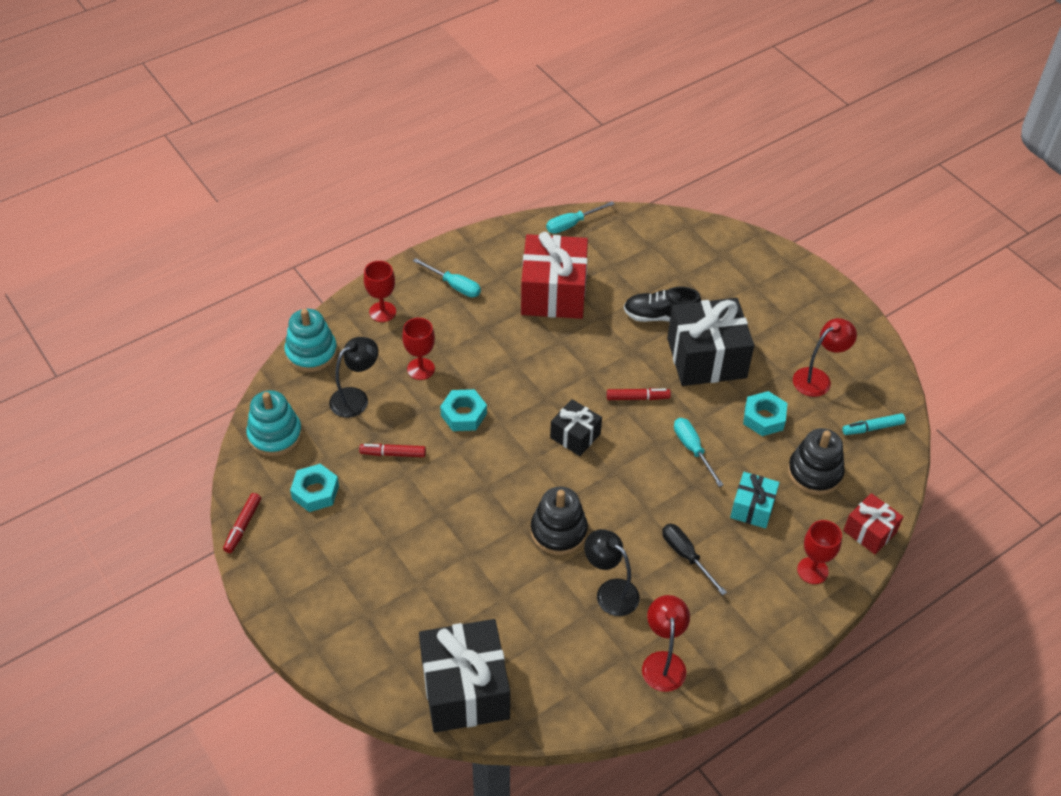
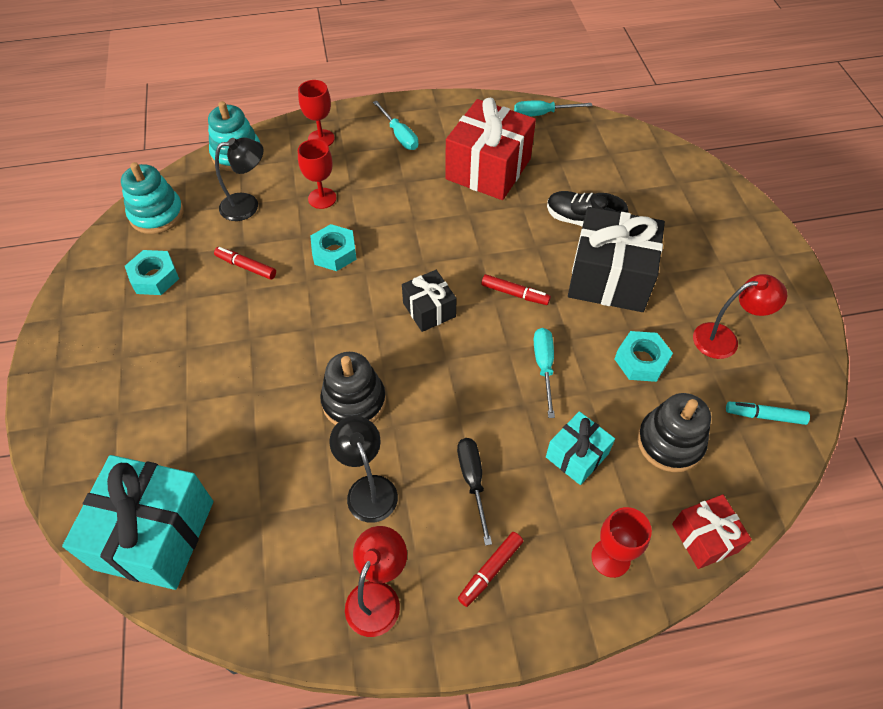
camera: 25 degrees right, 5 degrees up
red marker [223,493,261,553] -> red marker moved to [458,532,523,607]
black gift [419,619,510,733] -> turquoise gift [62,455,213,590]

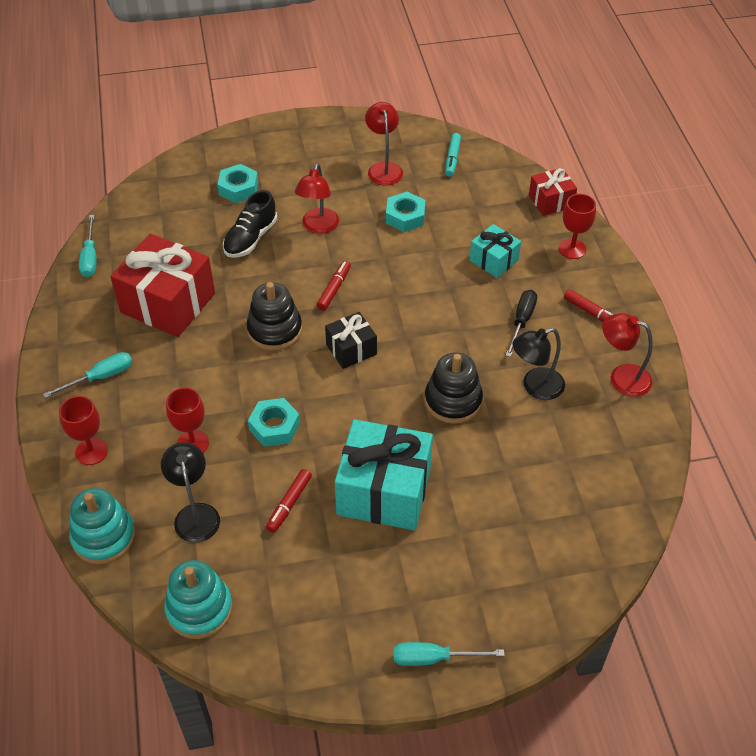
camera: 90 degrees left, 5 degrees down
turquoise gift [62,455,213,590] -> turquoise gift moved to [335,419,433,530]
turquoise nut [125,250,179,295] -> turquoise nut moved to [217,164,258,203]
black screwdriver [457,438,492,546] -> black screwdriver turned 120 degrees clockwise [505,290,537,357]
turquoise screwdriver [534,328,555,418] -> turquoise screwdriver moved to [394,642,505,666]
black gift [568,207,665,312] -> red lamp [295,164,339,234]
black stacking toy [637,393,711,472] -> black stacking toy moved to [247,282,302,351]

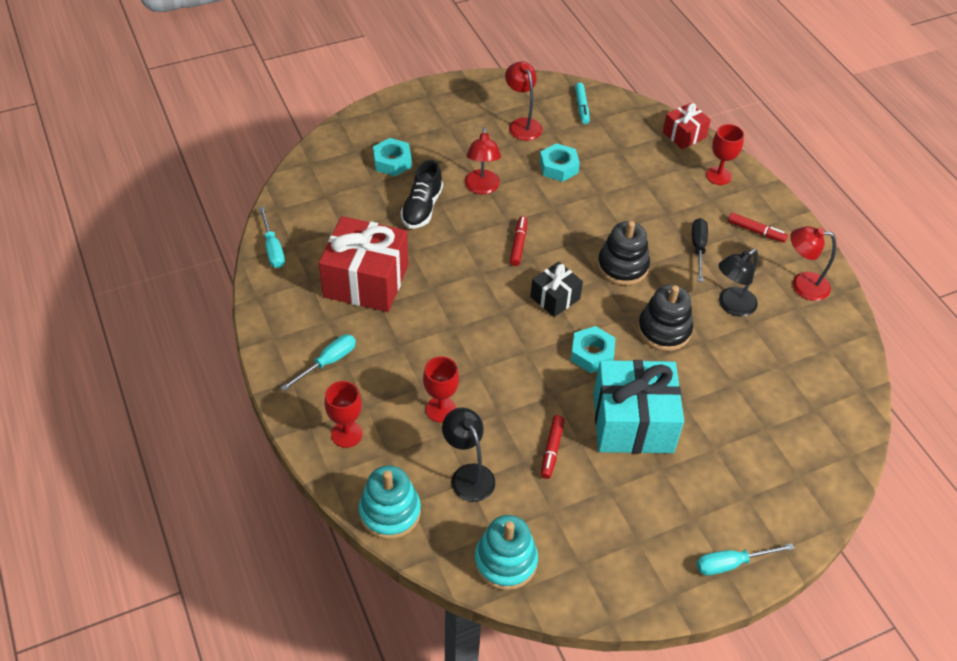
camera: 15 degrees left, 0 degrees up
black stacking toy [247,282,302,351] -> black stacking toy moved to [597,221,650,285]
turquoise nut [248,398,300,447] -> turquoise nut moved to [571,326,615,373]
turquoise gift [470,224,521,278] -> none

